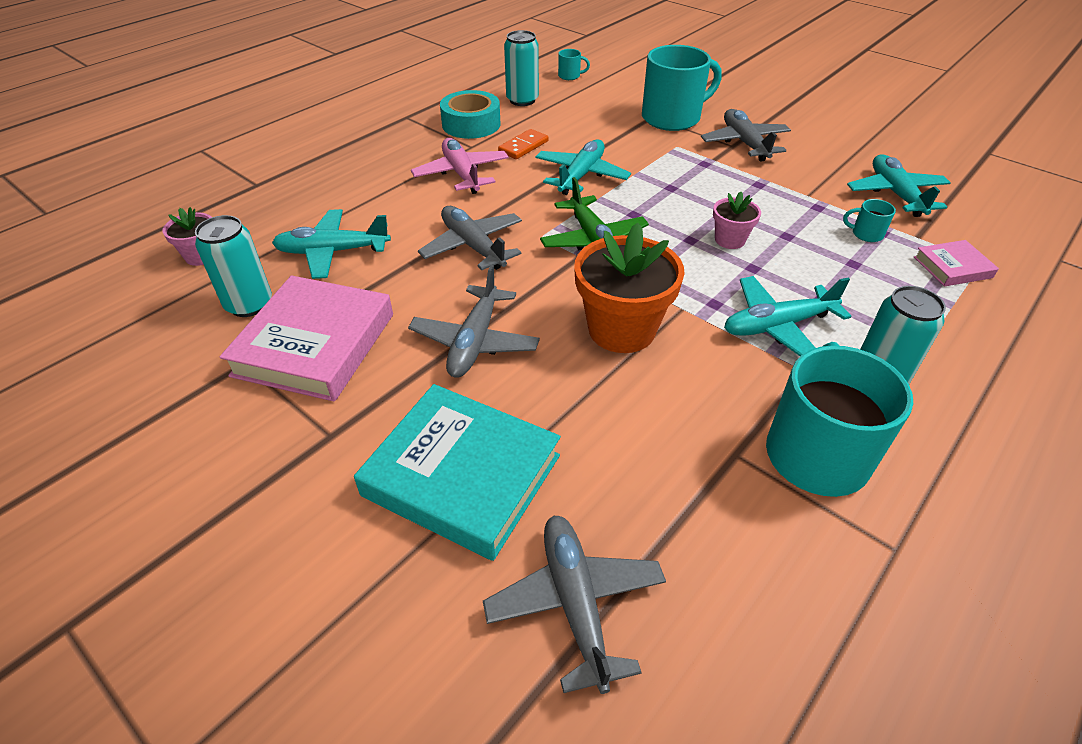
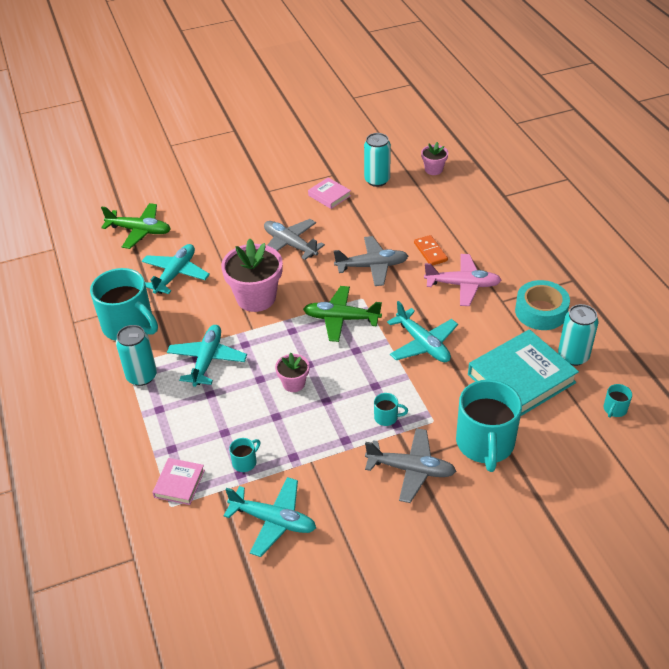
camera: 120 degrees right, 0 degrees up
pink book [219,275,393,402] -> pink book [308,178,351,209], size x0.49
turquoise plane [272,209,391,279] -> turquoise plane moved to [142,244,210,294]
turquoise book [354,384,561,561] -> turquoise book moved to [468,329,579,416]
grey plane [483,516,666,694] -> green plane [101,203,171,249]
orange domino [498,129,549,159] -> orange domino moved to [414,235,448,266]
orange flower pot [574,223,685,353] -> pink flower pot [221,239,283,312]
none -> turquoise mug [374,393,408,426]

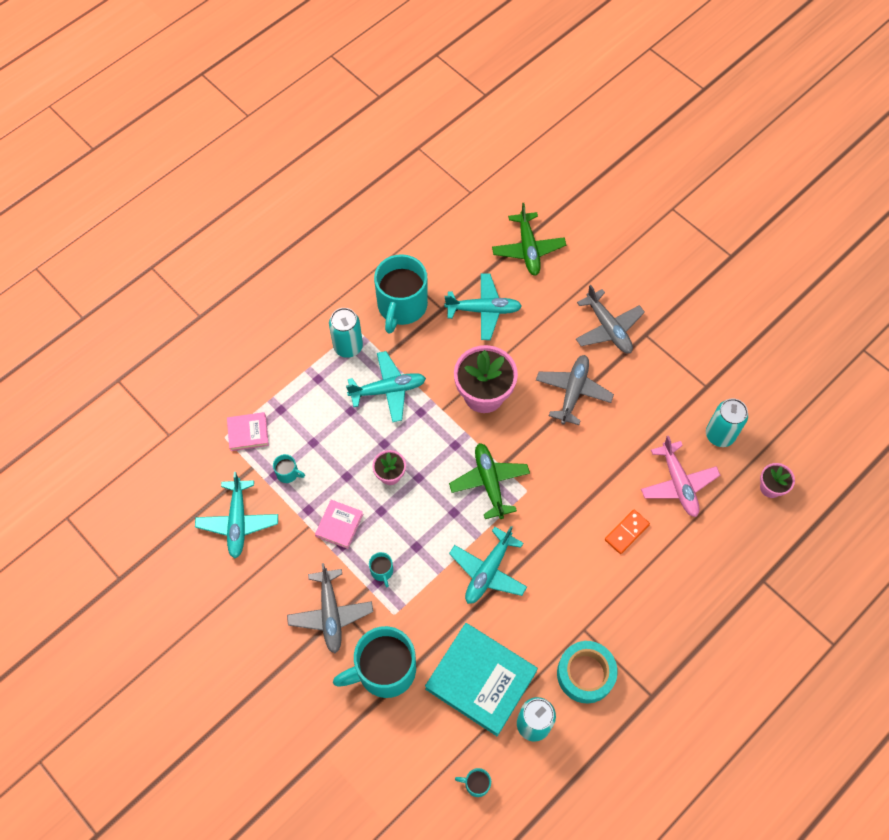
camera: 65 degrees right, 20 degrees up
pink book [308,178,351,209] -> pink book moved to [315,500,363,549]
grey plane [334,236,408,286] -> grey plane moved to [576,285,645,353]
pink plane [424,254,501,306] -> pink plane moved to [641,436,720,517]

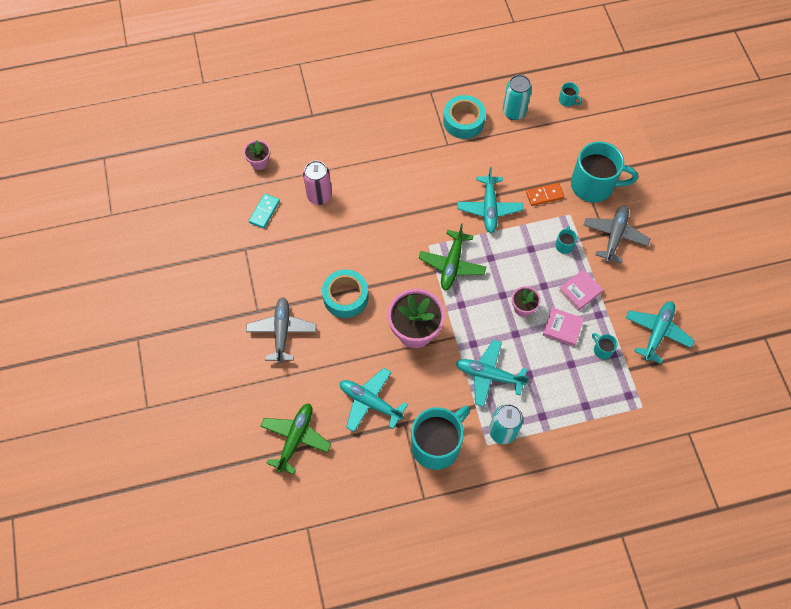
camera: 150 degrees left, 0 degrees up
pink book [227,412,269,451] -> pink book moved to [543,307,584,346]
turquoise book [425,623,538,736] -> none
turquoise plane [449,526,527,604] -> turquoise plane turned 120 degrees clockwise [457,167,523,233]
grey plane [536,355,614,425] -> turquoise tape [322,269,368,318]
orange domino [605,510,650,554] -> orange domino moved to [526,183,565,206]
pink plane [641,436,720,517] -> pink can [303,161,332,205]
turquoise can [706,398,748,447] -> turquoise domino [249,194,280,229]

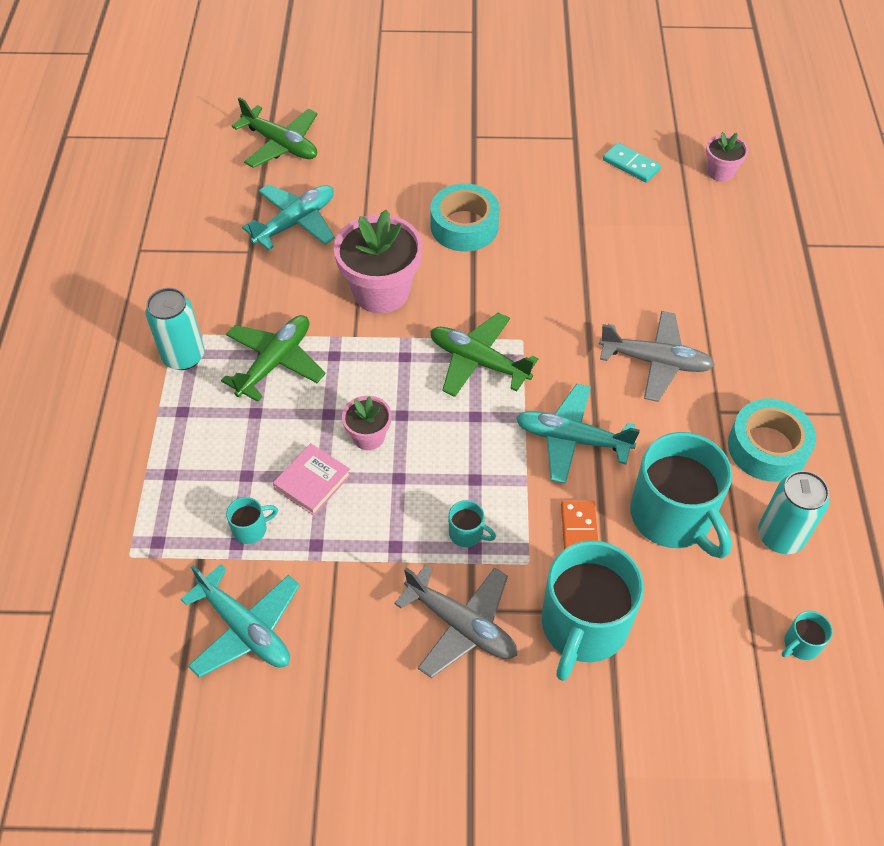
camera: 105 degrees right, 10 degrees down
grey plane [246,297,317,364] -> grey plane moved to [599,311,715,402]
pink can [303,161,332,205] -> none
turquoise mug [411,406,470,470] -> turquoise mug moved to [630,432,732,559]
turquoise plane [456,340,529,407] -> green plane [221,315,326,402]
pink book [558,269,603,311] -> none

